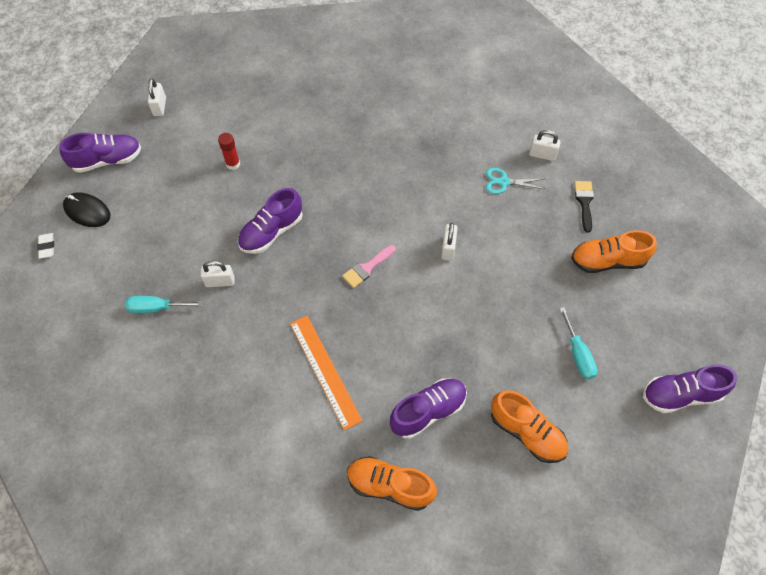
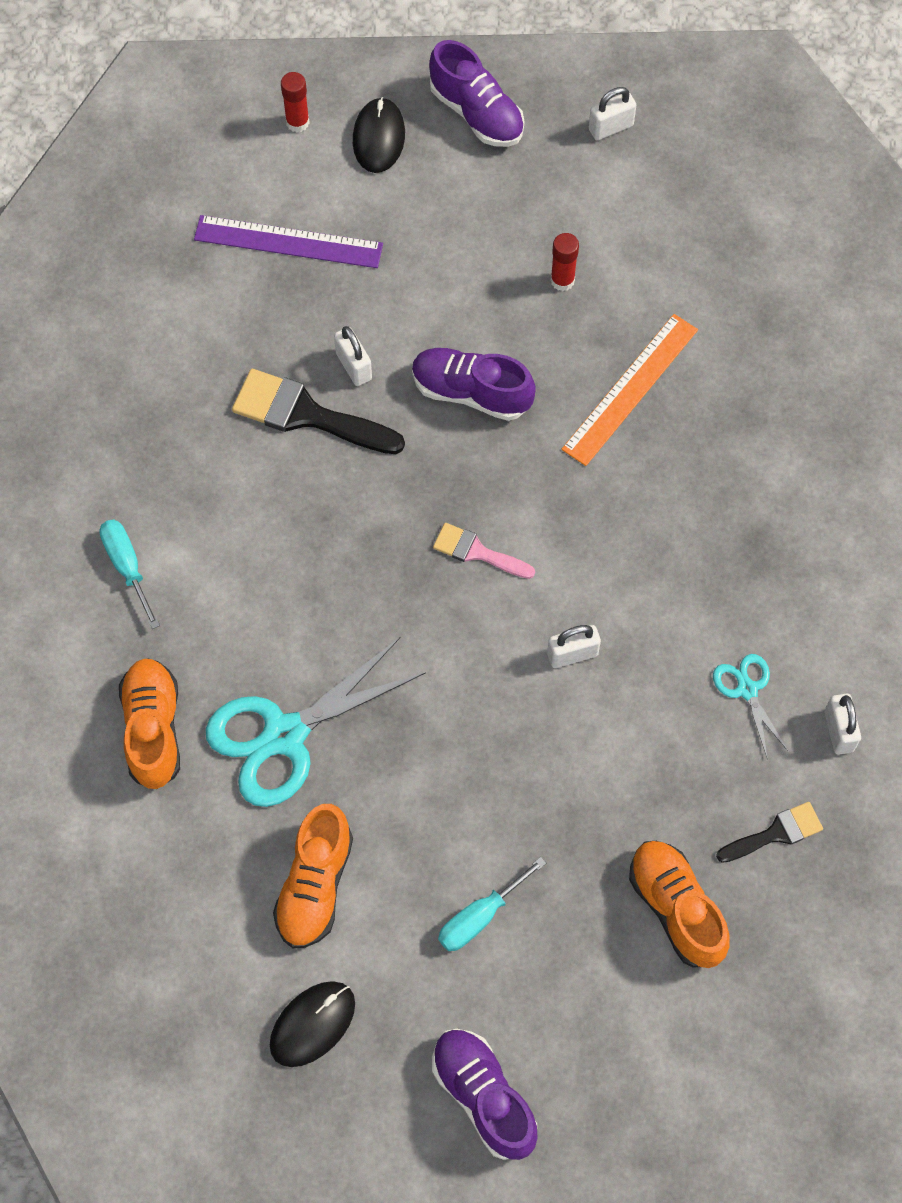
camera: 65 degrees right, 5 degrees up
white eraser [38,233,54,259] -> red glue stick [281,72,310,132]
turquoise screwdriver [125,296,203,313] -> turquoise screwdriver moved to [99,520,160,629]
orange ruler [290,316,362,430] -> orange ruler moved to [562,314,698,466]
purple shoe [390,378,467,439] -> turquoise scissors [205,637,426,807]
none -> purple ruler [194,215,383,268]
none -> black brush [232,369,405,454]
none -> black mouse [270,981,355,1067]

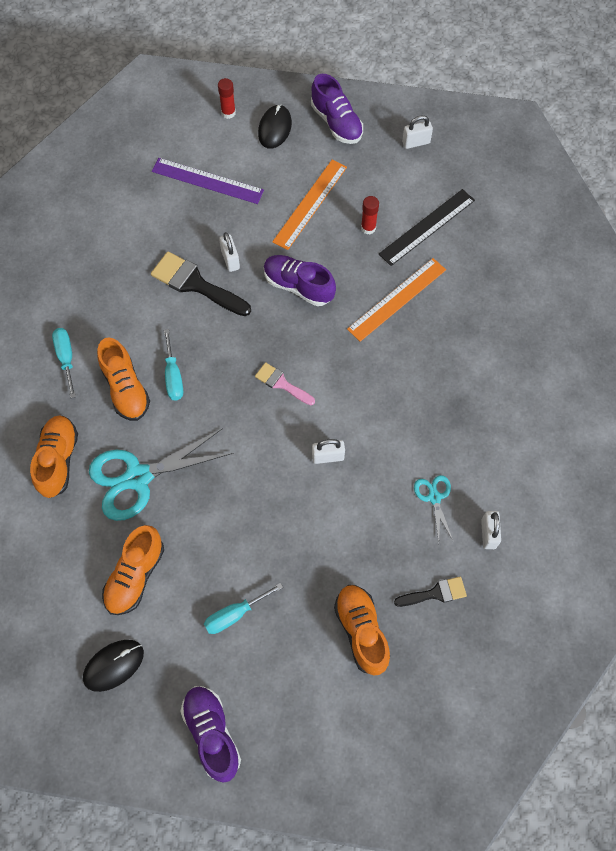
camera: 10 degrees right, 0 degrees up
none -> orange shoe [97,337,150,421]
none -> turquoise screwdriver [164,329,183,400]
none -> orange ruler [272,160,347,250]
none -> black ruler [379,189,475,266]

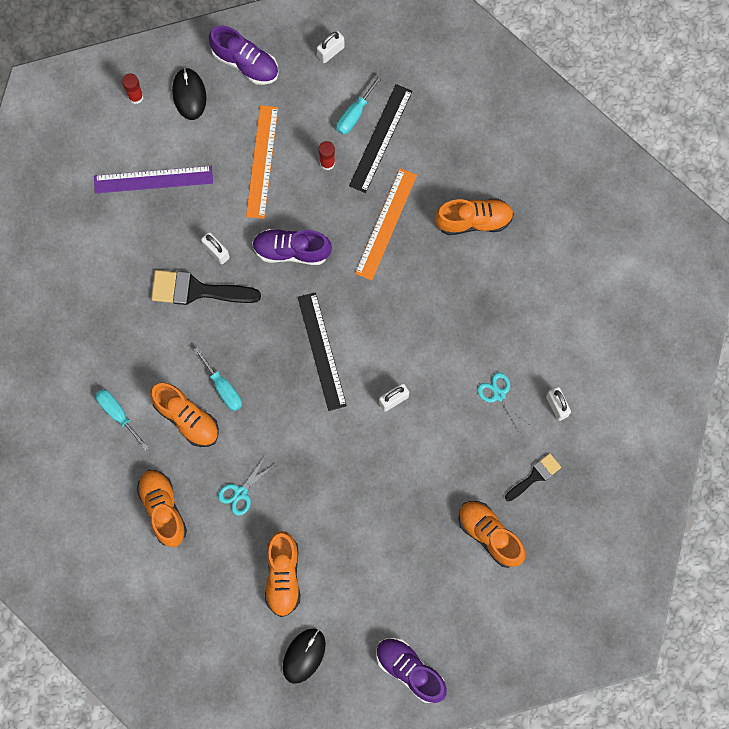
camera: 25 degrees left, 10 degrees up
turquoise scissors [89,428,234,521] -> turquoise scissors [218,455,276,516], size x0.49
turquoise screwdriver [204,583,283,634] -> turquoise screwdriver moved to [336,74,383,135]
pink brush [255,362,315,405] -> black ruler [298,292,347,411]
none -> orange shoe [435,198,514,235]

